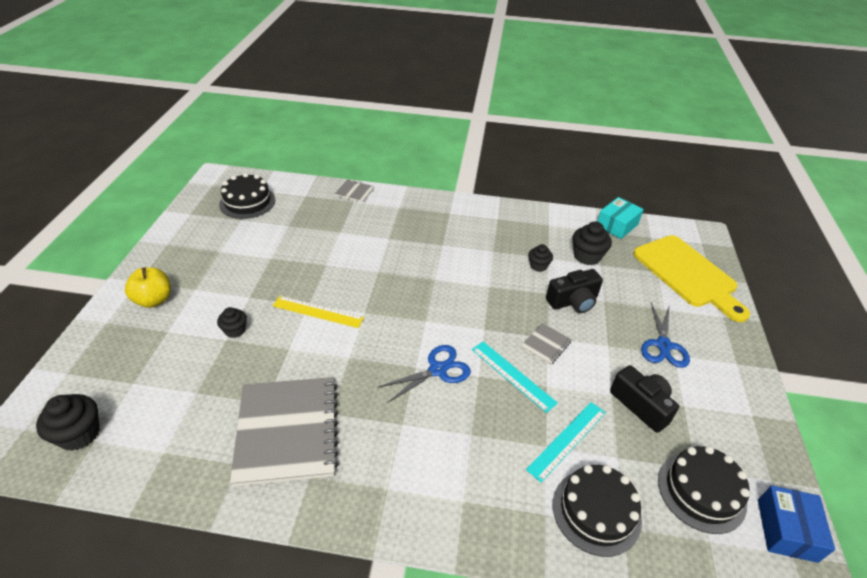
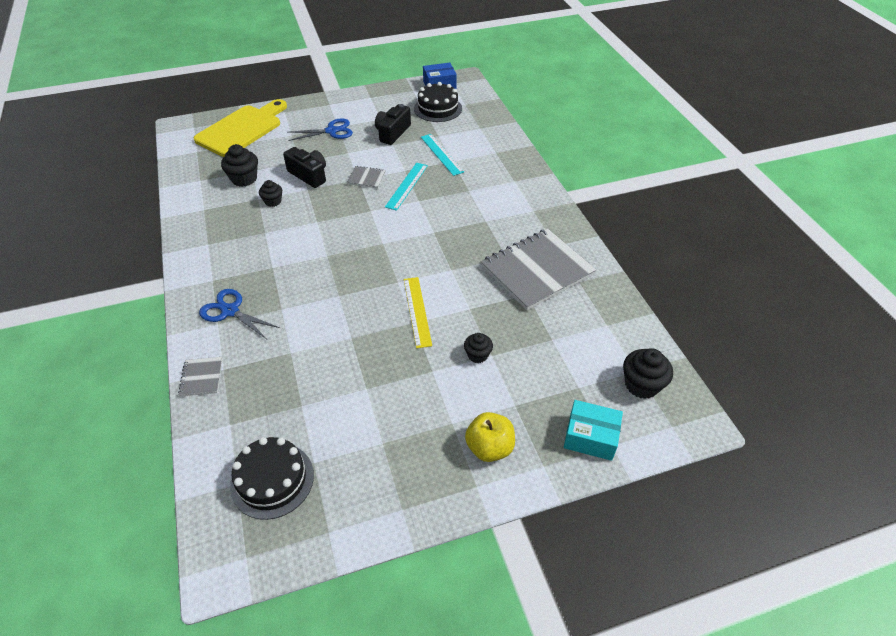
camera: 115 degrees left, 5 degrees up
blue scissors [378,345,471,403] -> blue scissors moved to [199,289,280,339]
turquoise ruler [526,402,606,483] -> turquoise ruler turned 45 degrees clockwise [421,134,464,176]
black cake [553,465,642,557] -> none
turquoise box [597,197,644,239] -> turquoise box moved to [564,400,623,461]

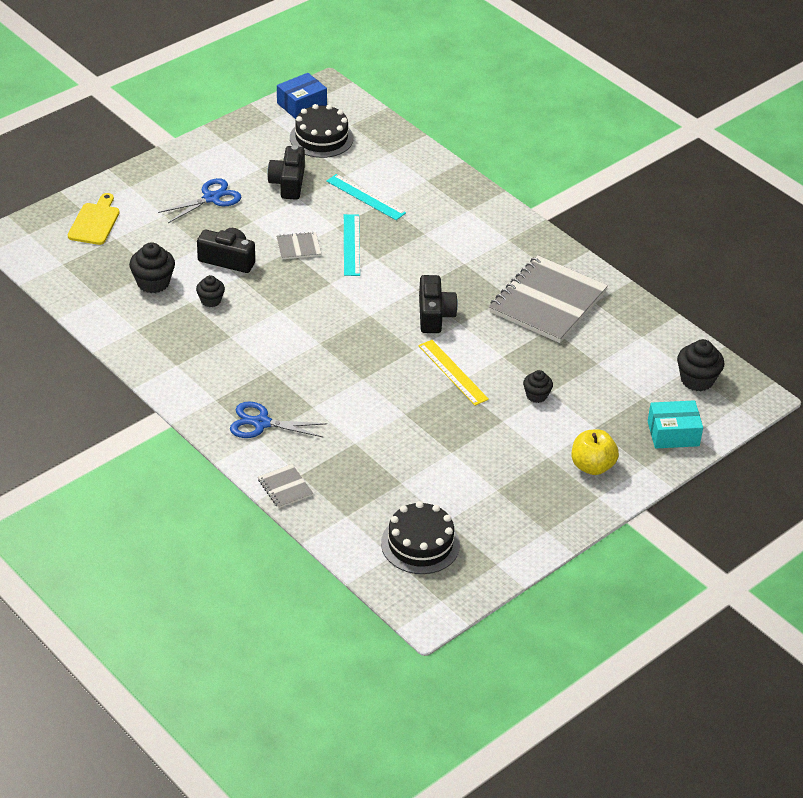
camera: 25 degrees left, 5 degrees down
yellow cutting board [194,99,287,157] -> yellow cutting board [68,193,120,245], size x0.56
none -> black camera [419,275,458,333]

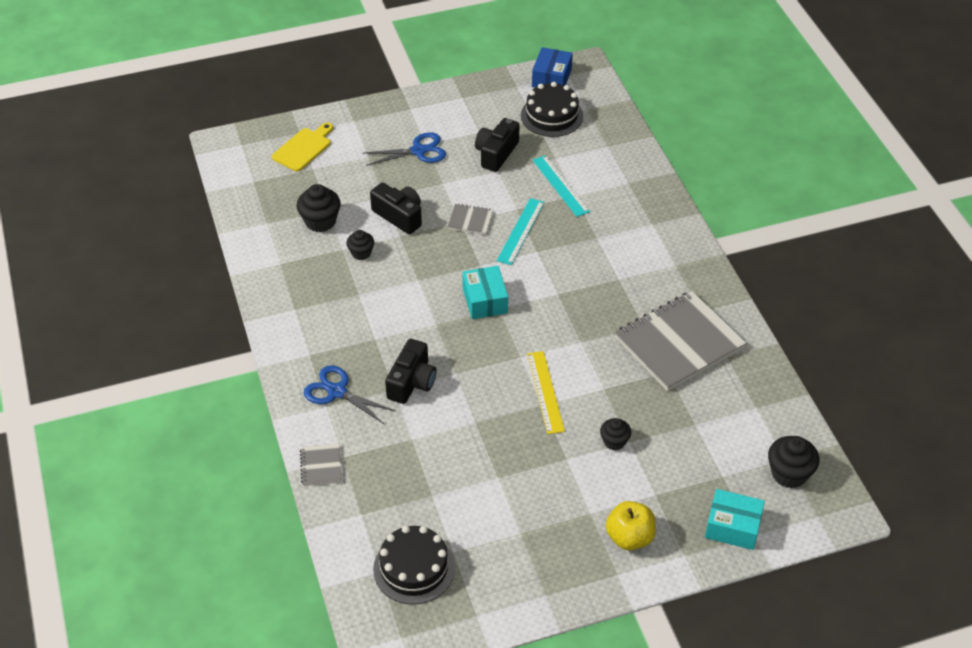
camera: 25 degrees right, 5 degrees up
blue box [277,73,327,119] -> blue box turned 60 degrees counterclockwise [532,47,573,88]
black camera [419,275,458,333] -> black camera moved to [385,339,436,404]
none -> turquoise box [462,266,508,319]

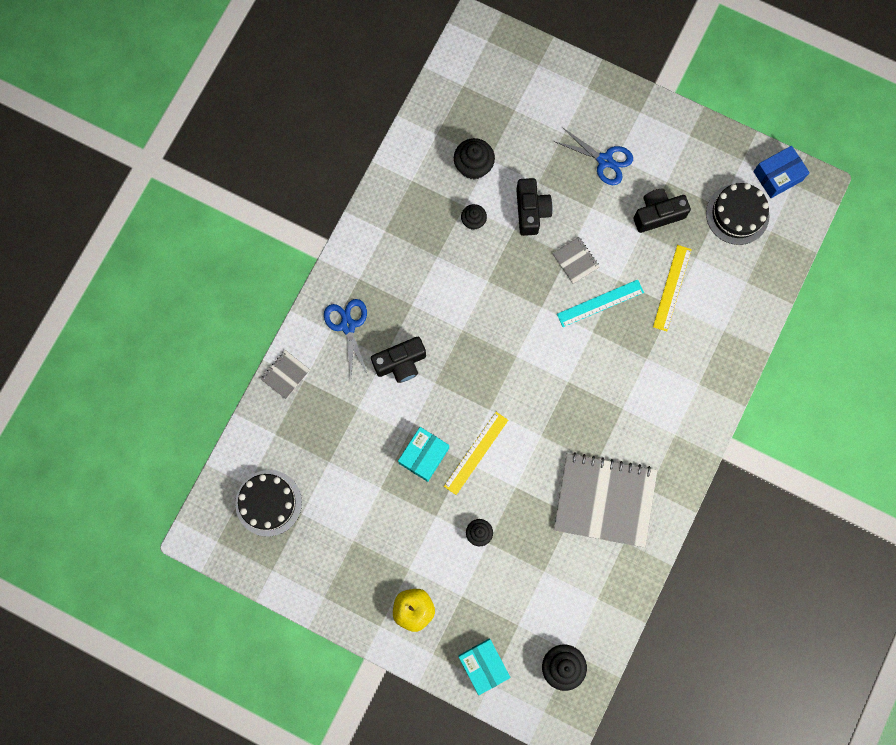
camera: 45 degrees right, 30 degrees up
yellow cutting board [272,123,333,172] -> none
turquoise box [462,266,508,319] -> turquoise box moved to [398,427,449,482]
turquoise ruler [533,155,590,217] -> yellow ruler [653,245,692,331]

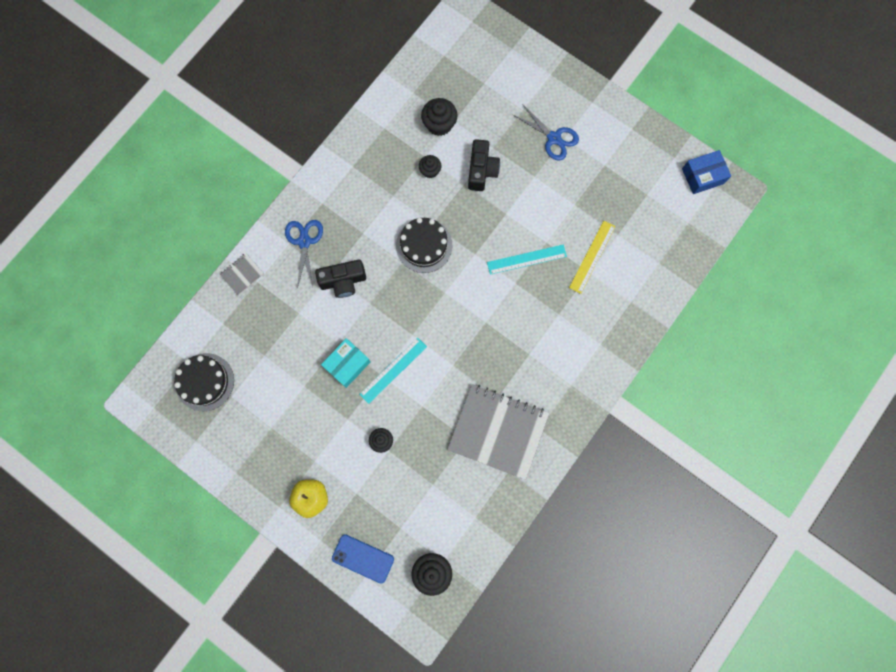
camera: 10 degrees right, 0 degrees up
yellow ruler [444,412,508,495] -> turquoise ruler [359,337,427,404]
turquoise box [458,639,510,695] -> blue phone [332,534,394,584]
grey notebook [552,237,599,284] -> none
black camera [633,189,691,233] -> none
black cake [706,183,770,245] -> black cake moved to [396,218,452,273]

